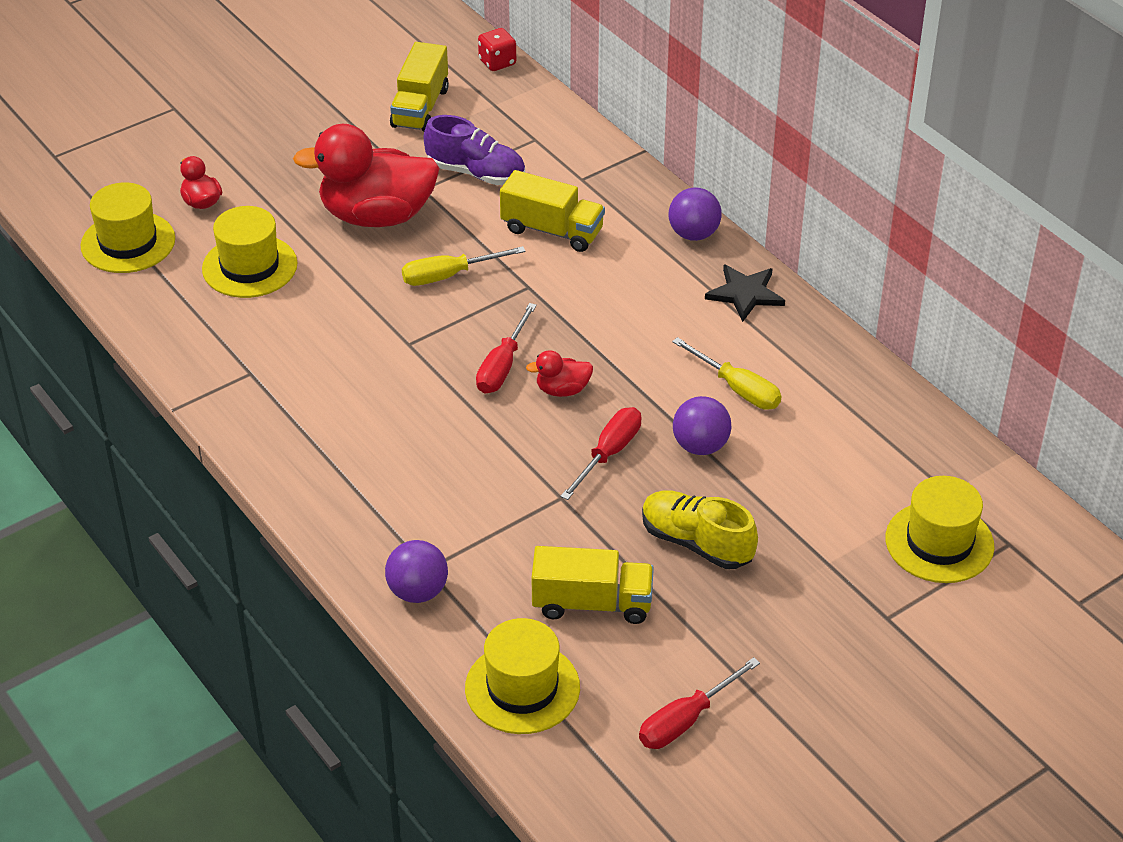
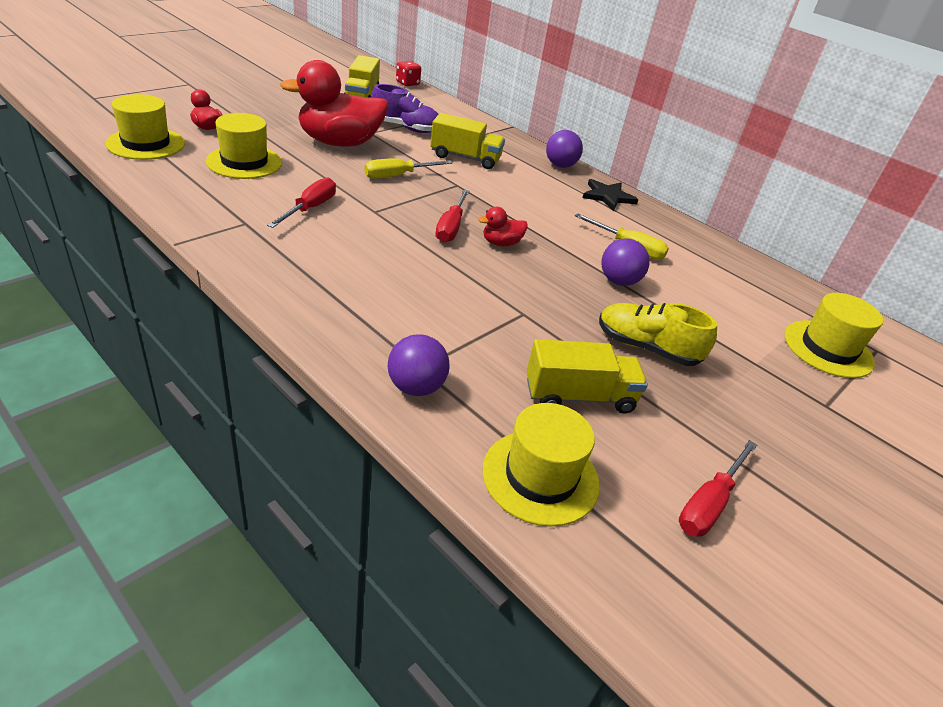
camera: 15 degrees left, 5 degrees down
red screwdriver [560,407,642,500] -> red screwdriver moved to [267,178,336,228]

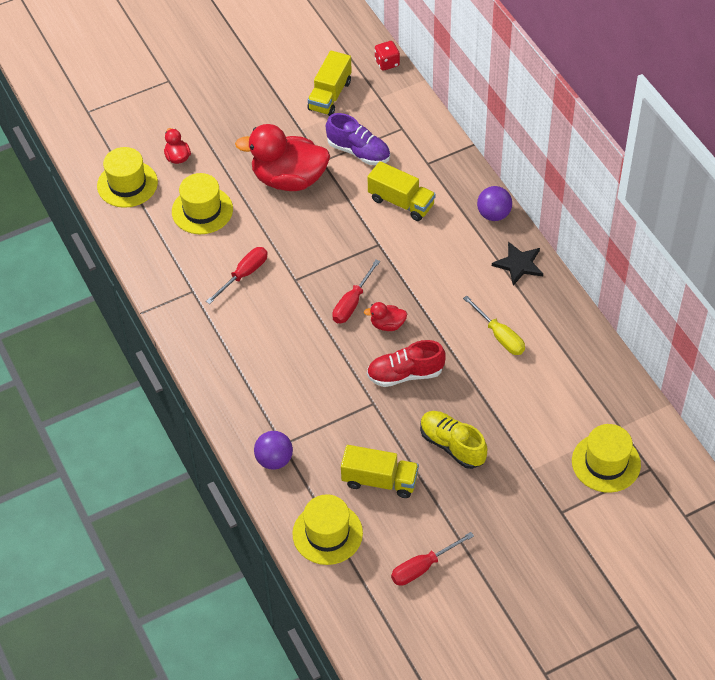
camera: 25 degrees right, 15 degrees up
yellow screwdriver [364,158,453,179] -> none
purple ball [601,238,650,286] -> none
none -> red shoe [367,340,446,387]

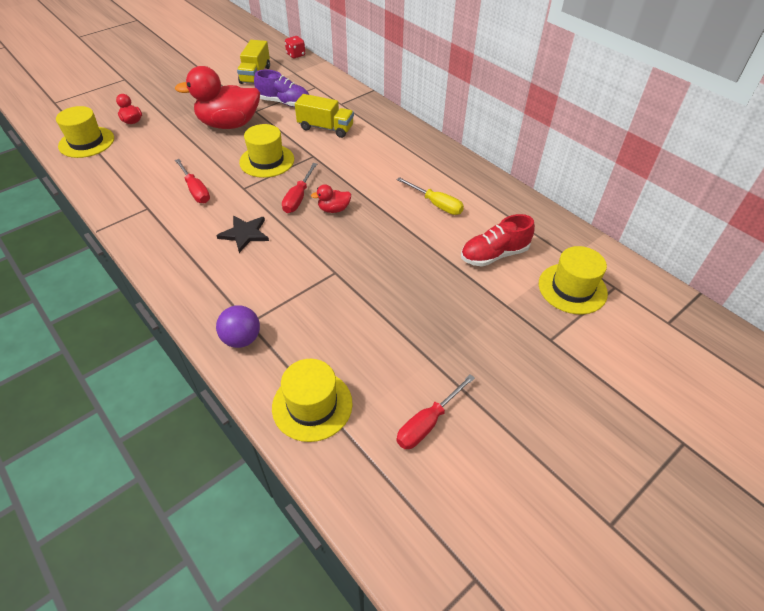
camera: 15 degrees left, 5 degrees down
yellow hat [172,173,233,234] -> yellow hat moved to [239,124,294,178]
red screwdriver [206,247,268,304] -> red screwdriver turned 120 degrees clockwise [175,159,210,203]
yellow truck [341,445,419,498] -> none
red shoe [367,340,446,387] -> red shoe moved to [461,214,535,267]
yellow shoe [420,411,487,469] -> none
purple ball [477,186,512,221] -> none
black star [492,242,543,286] -> black star moved to [216,216,269,253]

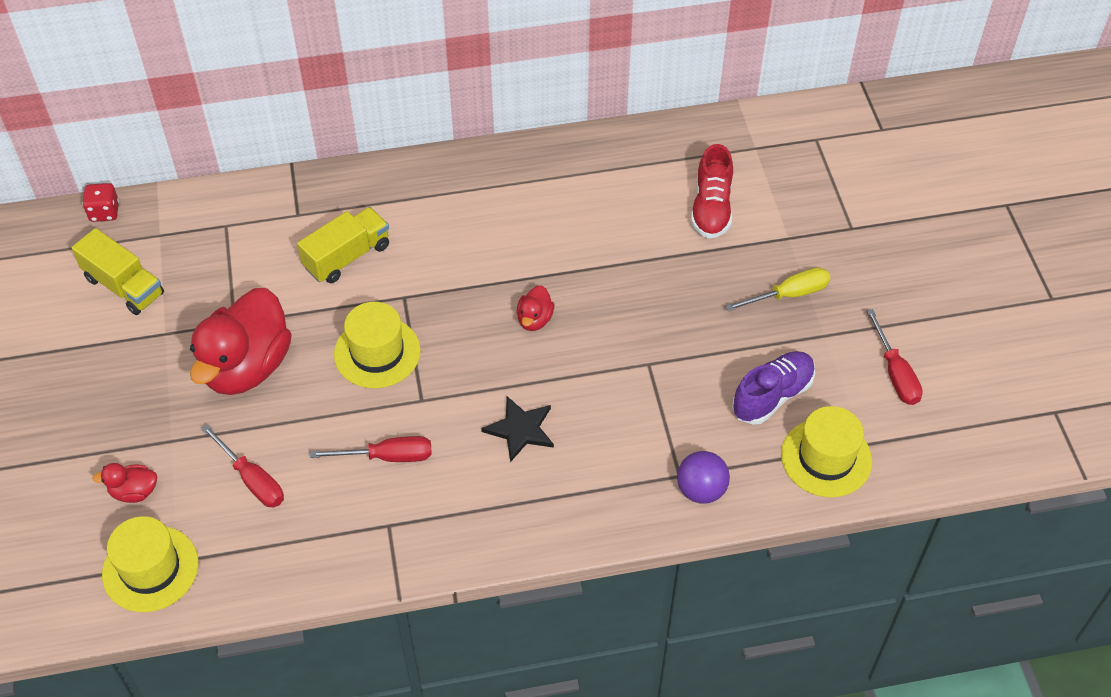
camera: 60 degrees left, 5 degrees up
purple shoe [254,70,309,107] -> purple shoe moved to [732,351,815,425]
red screwdriver [282,163,317,213] -> red screwdriver moved to [201,425,284,507]
yellow screwdriver [397,177,464,215] -> yellow screwdriver moved to [725,267,830,311]
yellow hat [539,246,608,314] -> none

